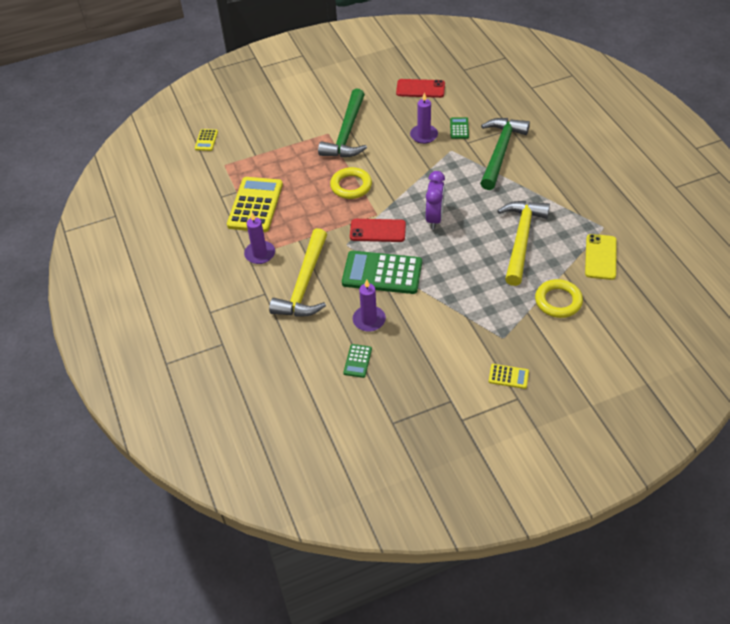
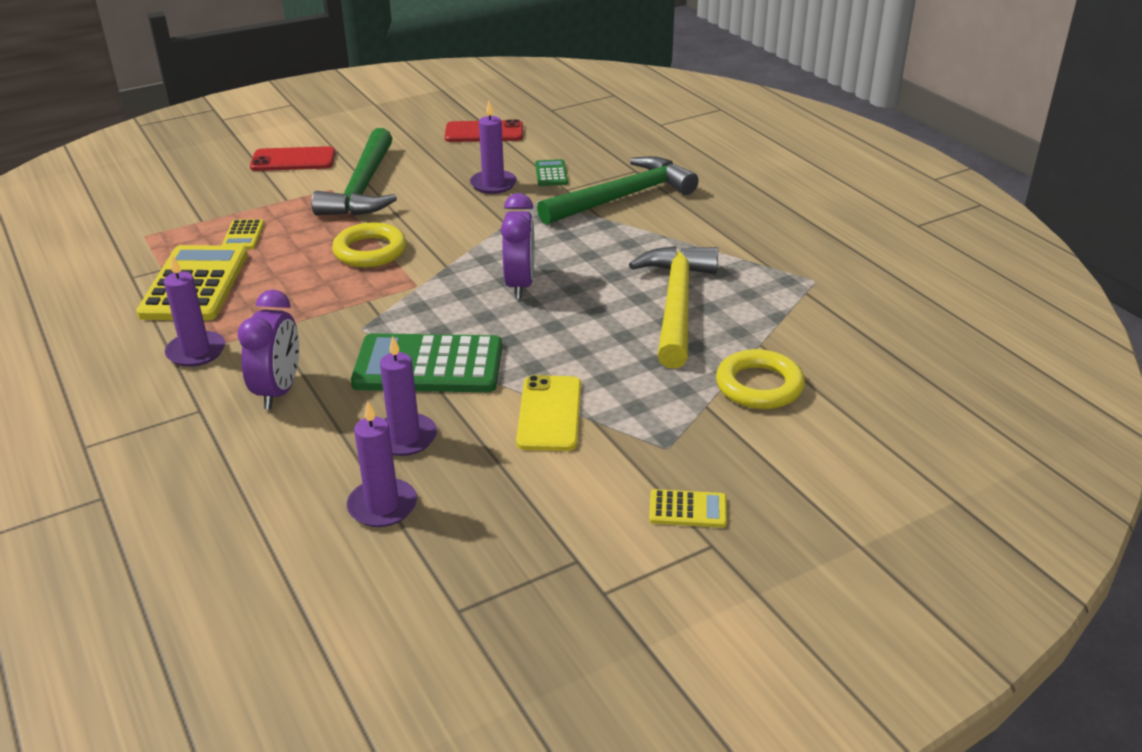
camera: 10 degrees left, 15 degrees down
yellow calculator [195,129,218,151] -> yellow calculator moved to [222,219,264,249]
yellow hammer [269,228,327,317] -> purple clock [238,290,299,409]
green calculator [343,344,372,378] -> purple candle [347,401,417,527]
red phone [350,219,406,242] -> red phone moved to [250,146,336,171]
green hammer [480,118,530,190] -> green hammer turned 45 degrees clockwise [537,156,698,225]
yellow phone [585,234,617,280] -> yellow phone moved to [516,375,581,451]

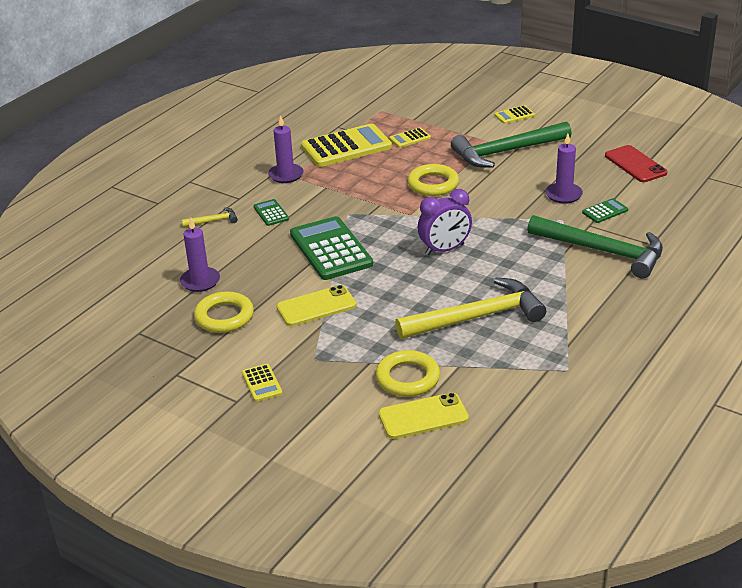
camera: 65 degrees right, 0 degrees up
purple clock [238,290,299,409] -> green calculator [253,199,289,226]
red phone [250,146,336,171] -> yellow calculator [494,105,535,124]
purple candle [380,336,437,456] -> none
none -> yellow hammer [182,207,238,227]
none -> yellow ring [194,291,254,333]
none -> yellow phone [379,392,469,439]

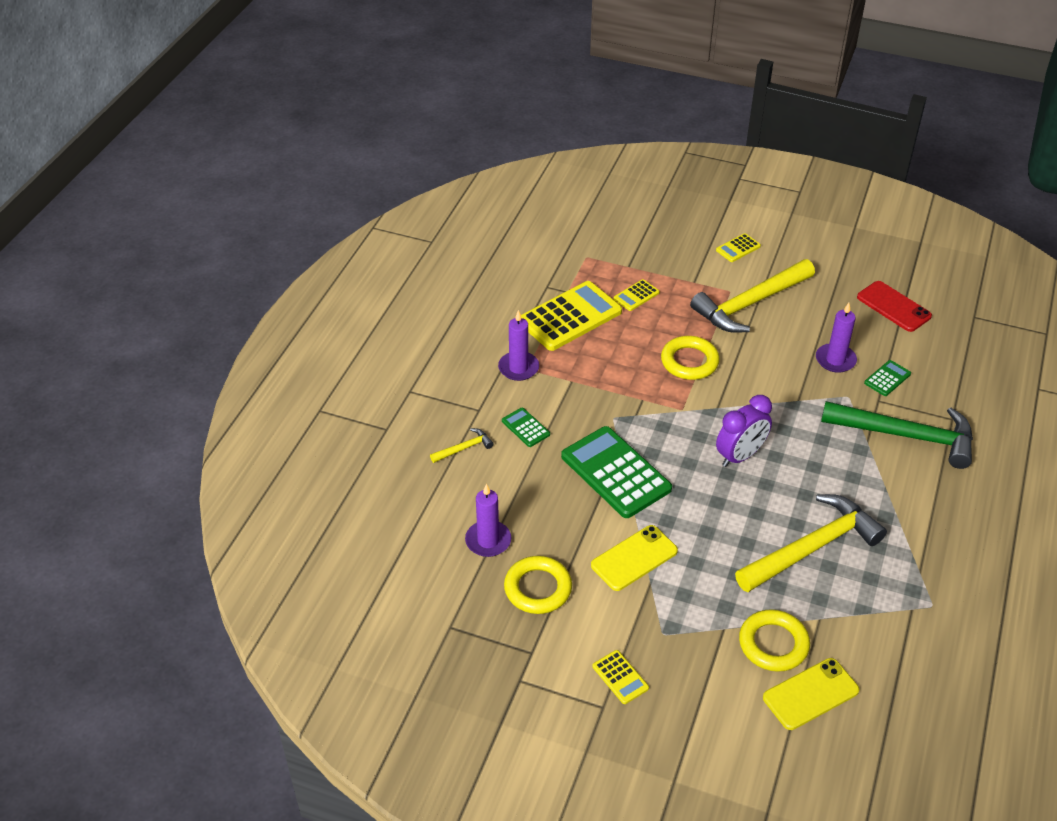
camera: 15 degrees left, 10 degrees up
green hammer [451,121,572,168] -> yellow hammer [690,259,815,333]

